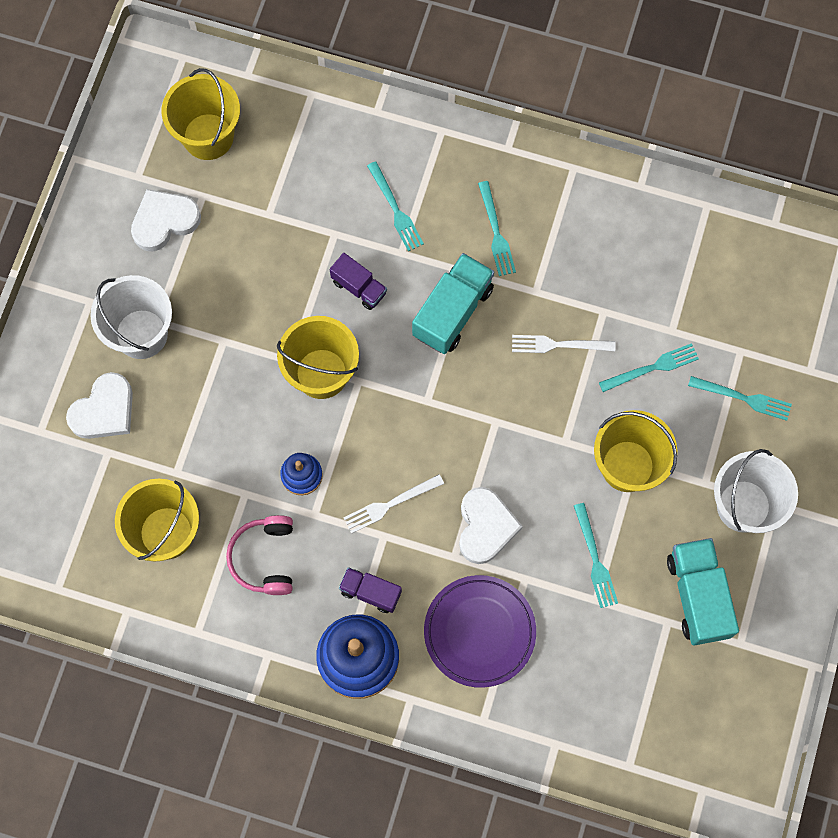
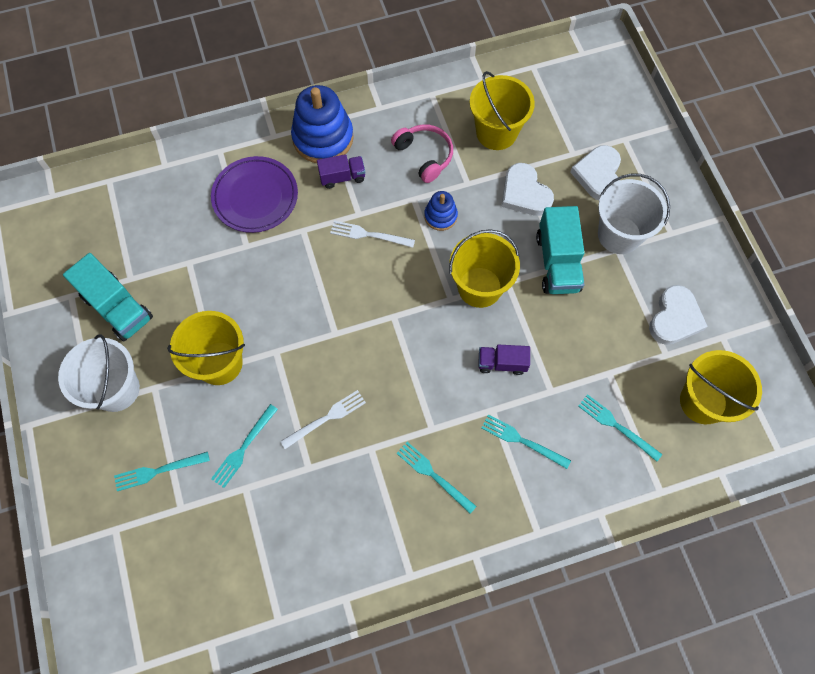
camera: 145 degrees right, 5 degrees down
white fork [343,474,444,534] -> white fork turned 105 degrees counterclockwise [330,221,415,248]
turquoise truck [412,253,494,354] -> turquoise truck moved to [536,206,585,294]
white heart [459,487,523,564] -> white heart moved to [502,163,554,216]
turquoise fork [574,503,618,608] -> turquoise fork moved to [578,394,662,462]

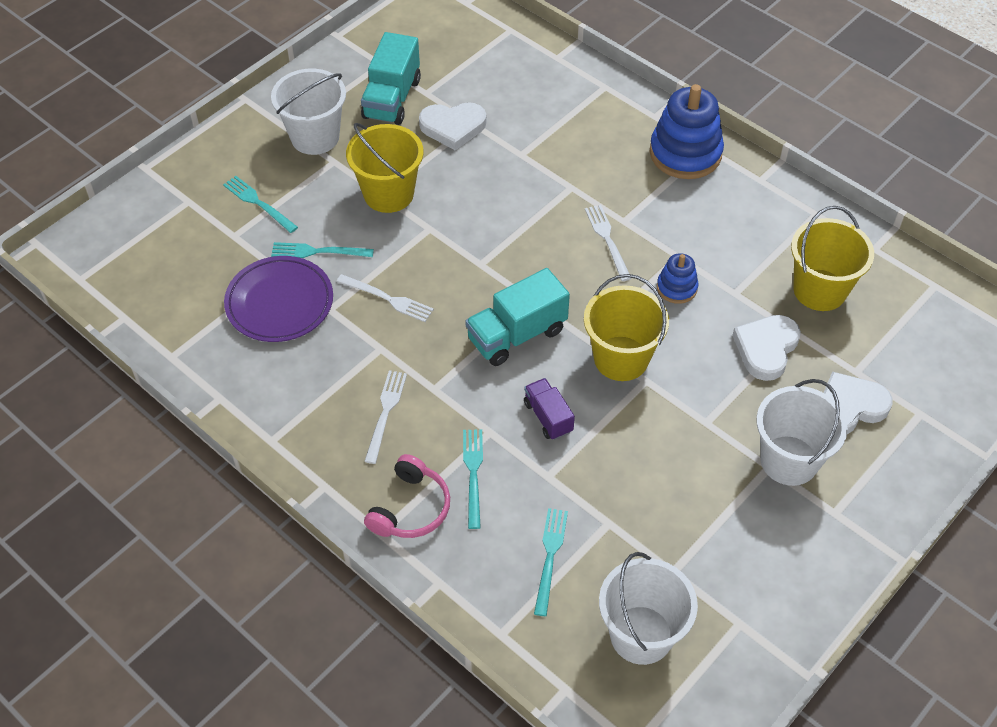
camera: 60 degrees right, 15 degrees down
purple plate [211,156,298,233] -> purple plate moved to [224,256,333,342]
purple truck [317,154,365,189] -> none
pink headphones [391,124,453,183] -> pink headphones moved to [364,454,450,538]
turquoise fork [396,442,477,514] -> white fork [364,370,407,464]
turquoise truck [536,206,585,294] -> turquoise truck moved to [465,268,570,366]
white heart [649,285,708,345] -> white heart moved to [419,102,486,151]
yellow bucket [680,350,762,424] -> white bucket [599,552,698,665]

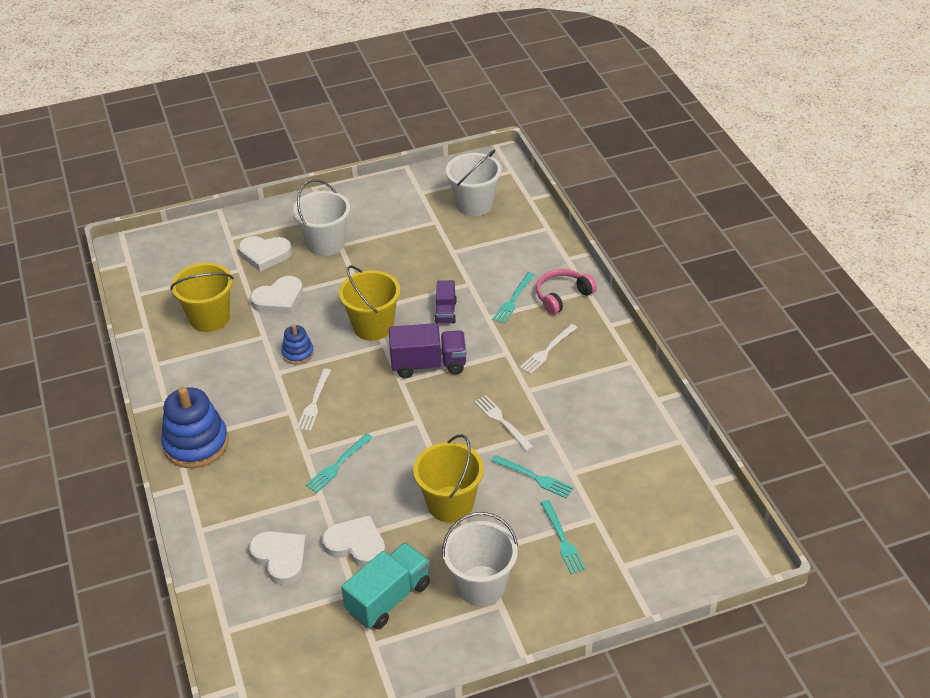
camera: 150 degrees left, 10 degrees down
purple plate [224,256,333,342] -> none
turquoise truck [465,268,570,366] -> purple truck [389,323,467,378]
turquoise fork [534,508,568,616] -> turquoise fork moved to [306,433,373,493]
none -> white heart [249,531,307,585]

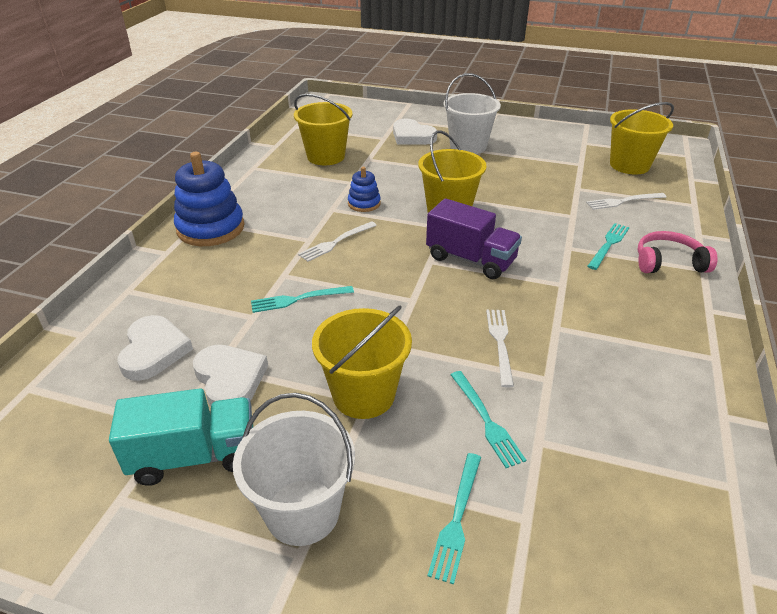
camera: 35 degrees right, 5 degrees down
white heart [250,276,303,314] -> none
purple truck [435,280,457,324] -> none
white bucket [446,149,502,216] -> yellow bucket [610,102,674,175]
turquoise fork [492,272,535,324] -> turquoise fork turned 150 degrees clockwise [587,223,629,270]
white fork [520,324,577,374] -> white fork moved to [586,193,666,210]

